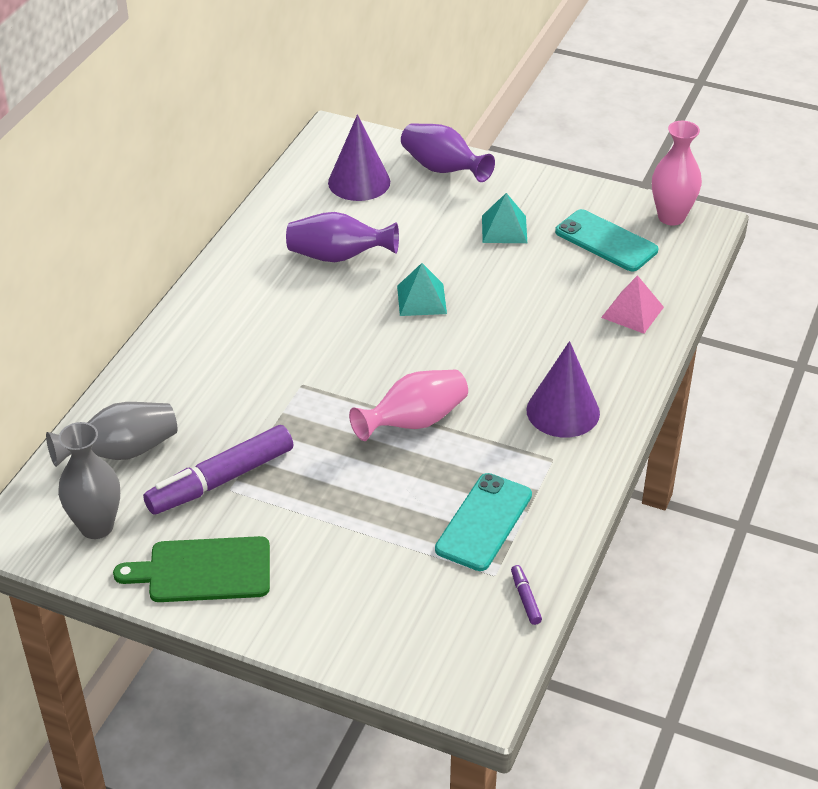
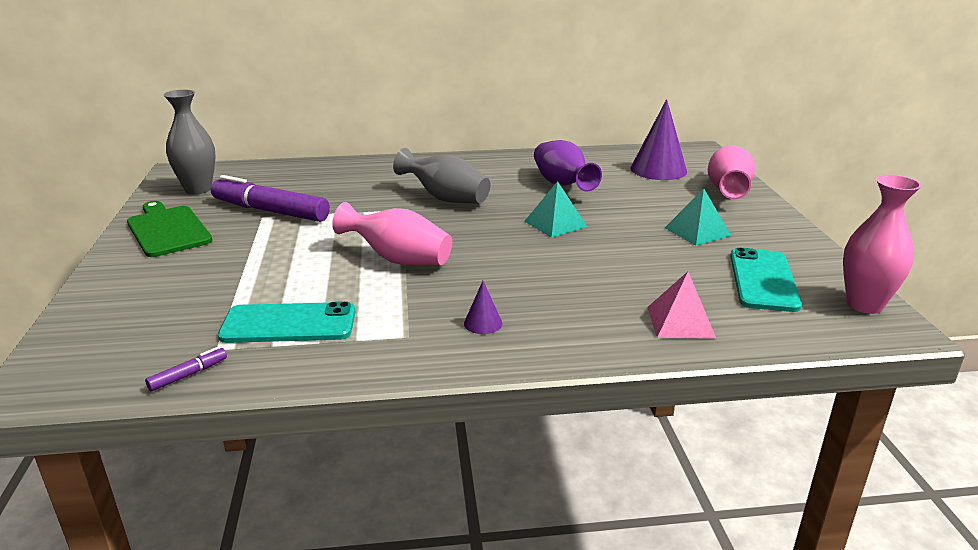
camera: 60 degrees right, 15 degrees down
grey vase [46,402,177,467] -> grey vase moved to [393,148,490,203]
purple vase [401,123,495,182] -> pink vase [708,145,755,199]
purple cone [526,341,600,437] -> purple cone [464,281,502,334], size x0.46

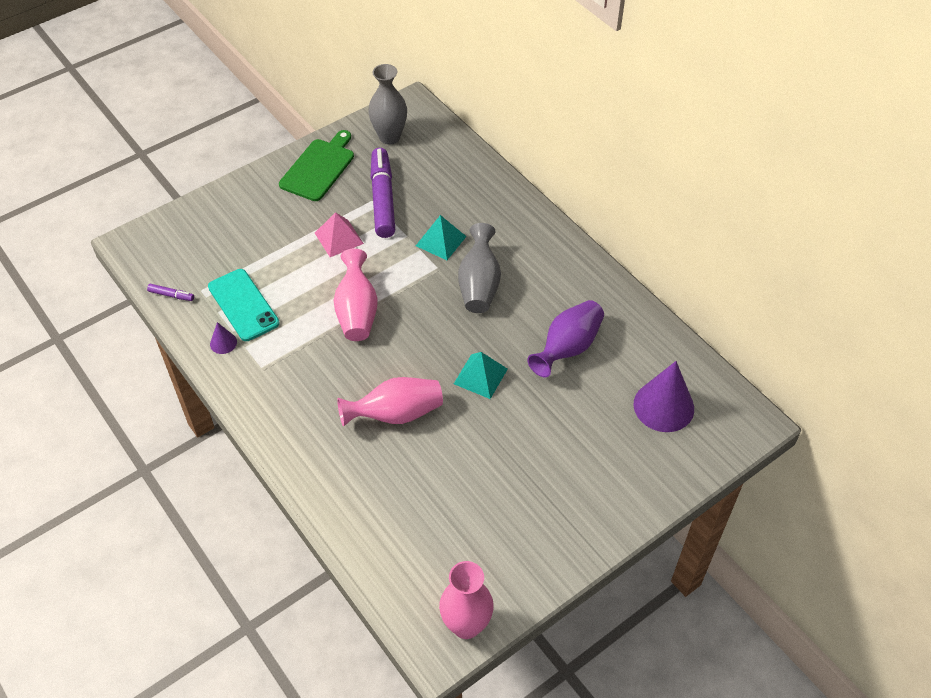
camera: 60 degrees right, 25 degrees up
purple cone [464,281,502,334] -> purple cone moved to [210,322,237,354]
pink pyramid [647,272,717,339] -> pink pyramid moved to [315,212,364,257]
turquoise pyramid [665,189,731,246] -> turquoise pyramid moved to [416,215,467,260]
pink vase [708,145,755,199] -> pink vase moved to [337,377,443,427]
turquoise phone [730,248,802,312] -> none

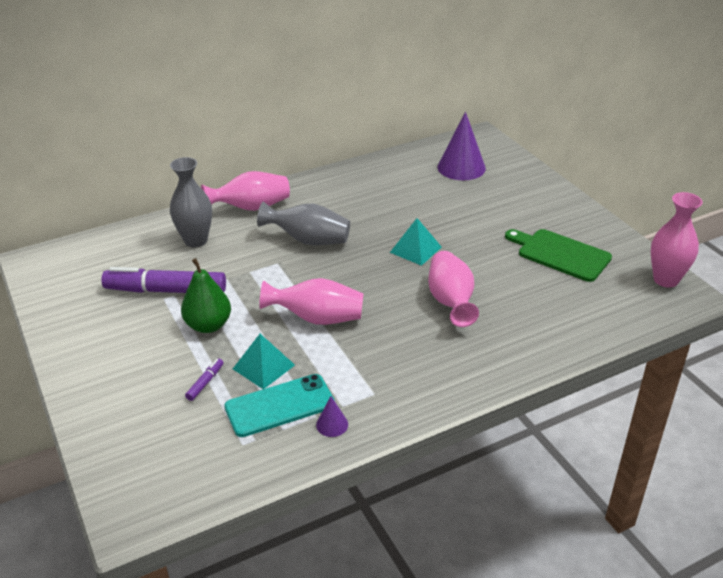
camera: 80 degrees left, 15 degrees down
purple marker [147,284,194,301] -> purple marker moved to [185,358,223,401]
green cutting board [279,130,354,201] -> green cutting board moved to [505,229,612,282]
pink pyramid [315,212,364,257] -> green pear [181,258,231,333]
grey vase [368,64,407,145] -> grey vase moved to [170,157,212,247]
turquoise pyramid [416,215,467,260] -> turquoise pyramid moved to [233,334,295,389]
purple vase [527,300,604,377] -> none
none -> pink vase [201,171,290,211]

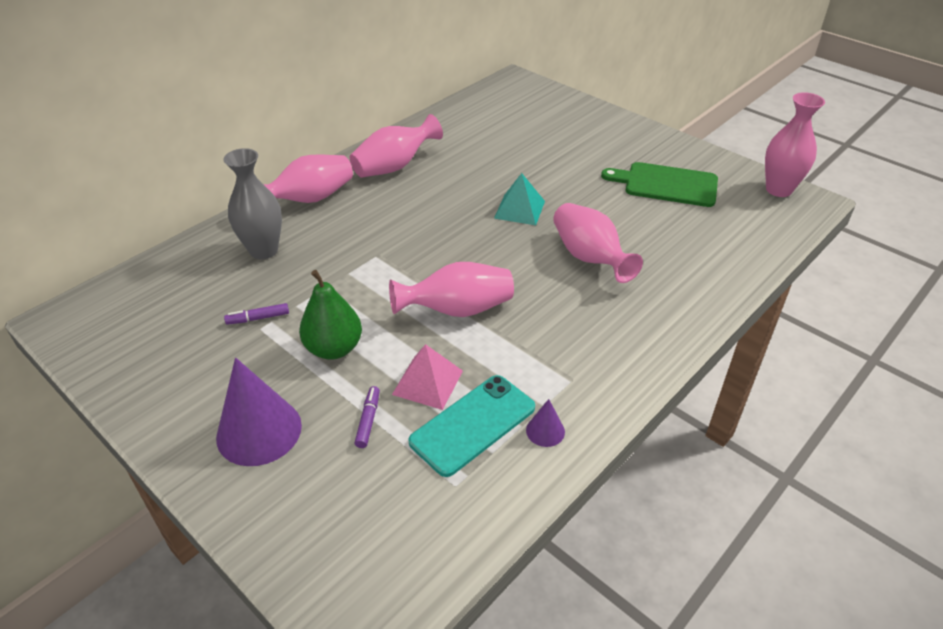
camera: 20 degrees left, 5 degrees up
purple marker [101,267,226,293] -> purple marker [224,303,289,325], size x0.41
turquoise pyramid [233,334,295,389] -> pink pyramid [392,344,463,410]
grey vase [257,202,350,245] -> none
purple cone [438,112,486,180] -> purple cone moved to [216,357,302,466]
none -> pink vase [350,114,443,178]

